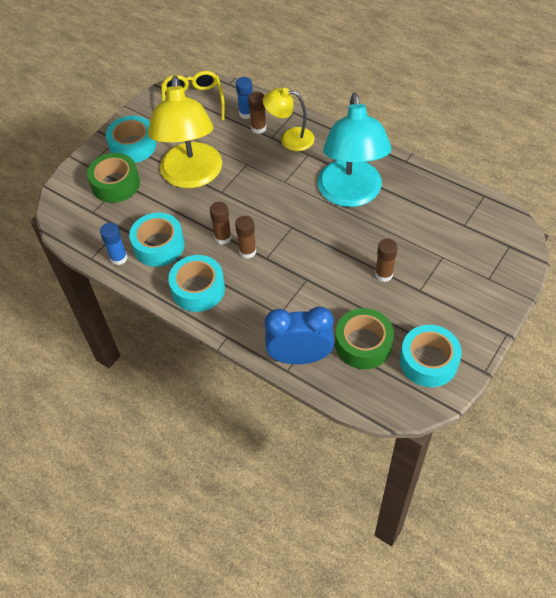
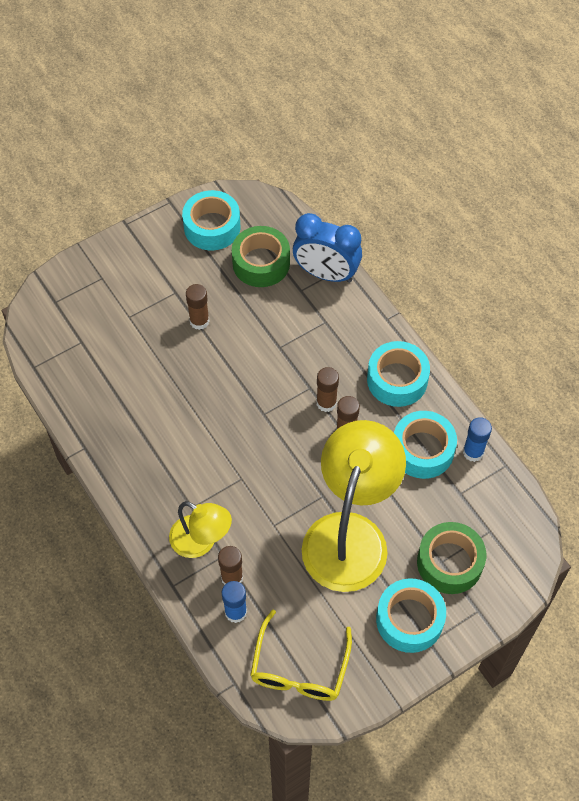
camera: 160 degrees left, 5 degrees up
turquoise lamp [317,93,391,207] -> none

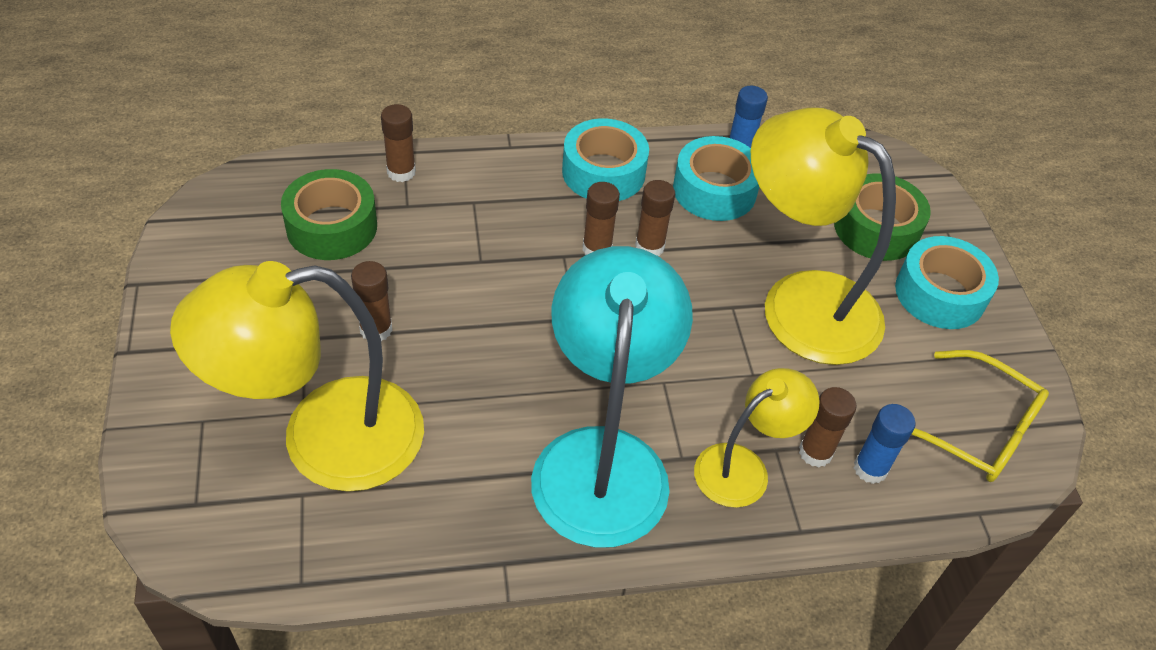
camera: 70 degrees left, 10 degrees down
turquoise tape [182,190,240,250] -> none
blue clock [293,213,362,283] -> brown glue stick [381,104,416,182]
none -> yellow lamp [170,261,424,492]
none -> turquoise lamp [531,246,693,548]

